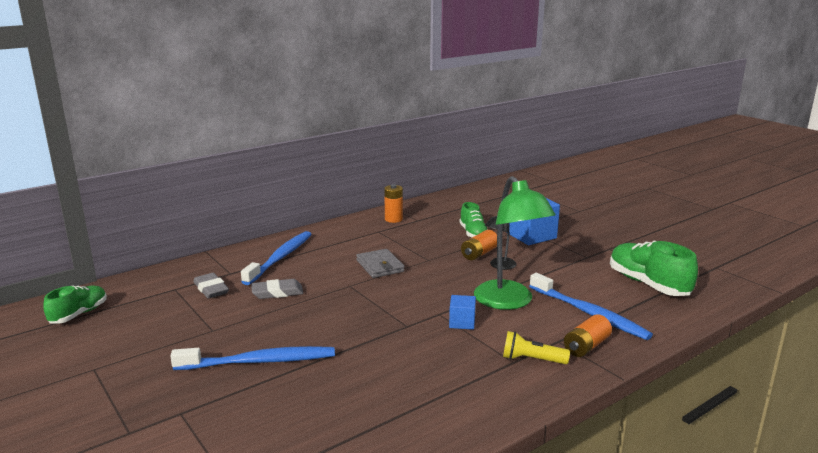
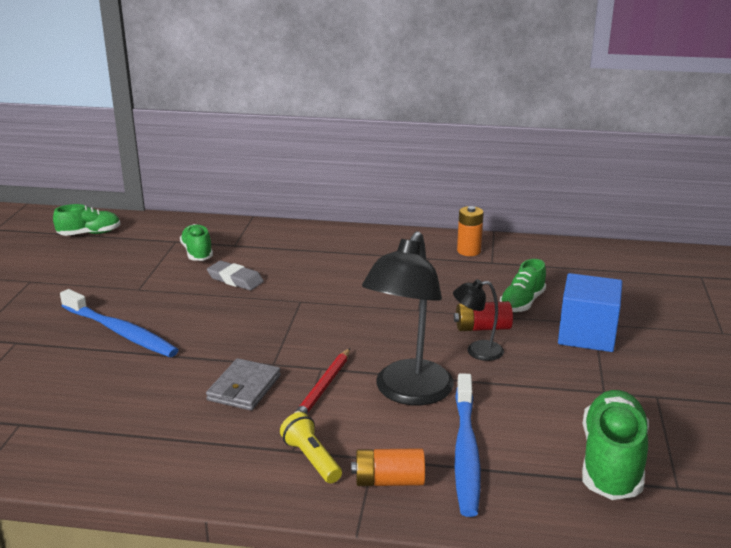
camera: 45 degrees right, 5 degrees up
grey eraser [193,273,229,298] -> green shoe [180,224,213,261]
blue toothbrush [241,231,312,285] -> none
grey wallet [356,249,405,278] -> grey wallet moved to [206,358,281,411]
blue cube [449,295,476,330] -> red pencil [295,348,350,414]
orange battery [461,230,497,260] -> red battery [454,301,513,331]
green lamp [474,176,555,310] -> black lamp [362,231,454,405]

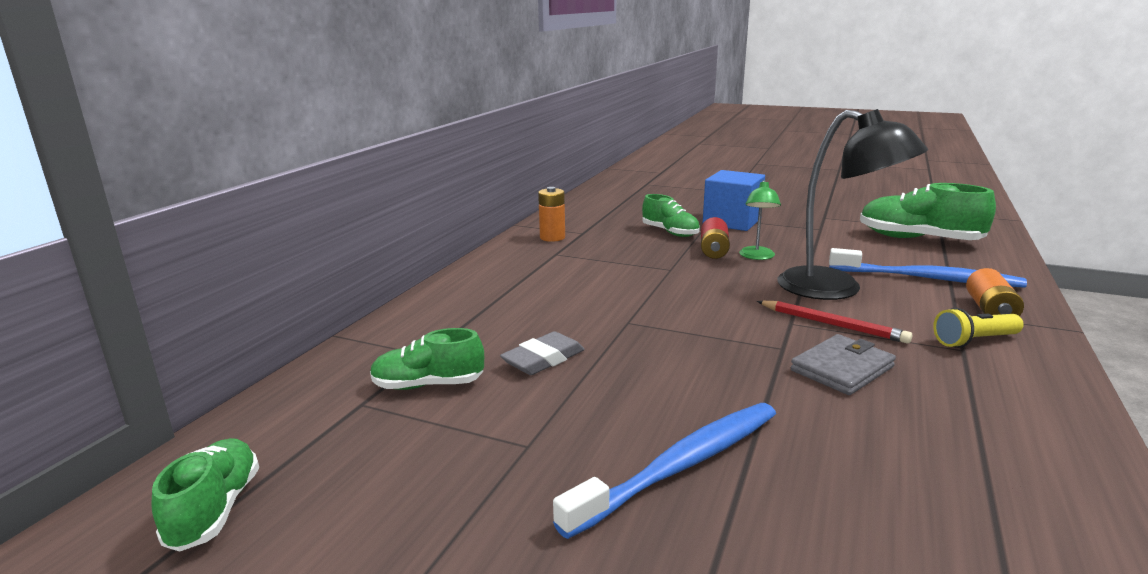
camera: 75 degrees left, 5 degrees down
grey wallet [206,358,281,411] -> grey wallet turned 75 degrees counterclockwise [791,334,896,395]
black lamp [453,279,504,361] -> green lamp [739,180,781,260]

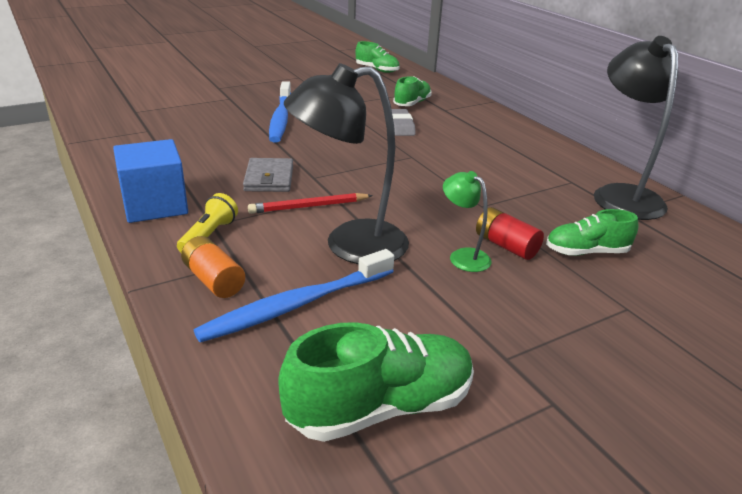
camera: 125 degrees right, 10 degrees up
orange battery [538,187,565,242] -> black lamp [594,36,678,220]
blue cube [703,170,765,231] -> blue cube moved to [113,139,188,223]

